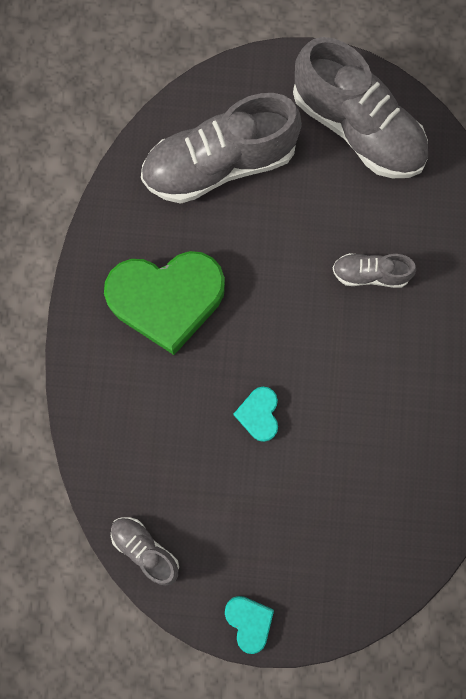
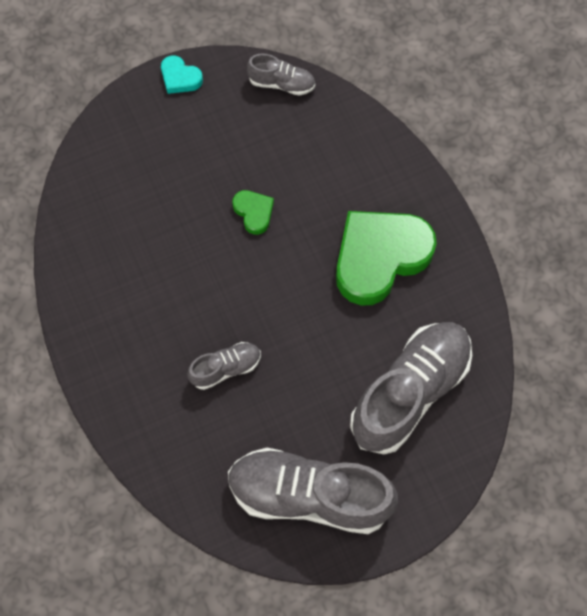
camera: 150 degrees right, 10 degrees down
turquoise heart [233,387,278,442] -> green heart [232,190,274,235]

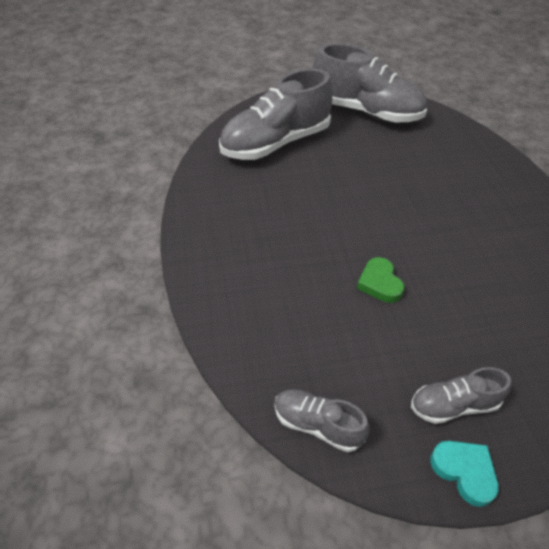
camera: 165 degrees left, 20 degrees down
grey shoe [187,342,261,390] -> grey shoe moved to [411,367,511,424]
green heart [336,211,437,306] -> none

